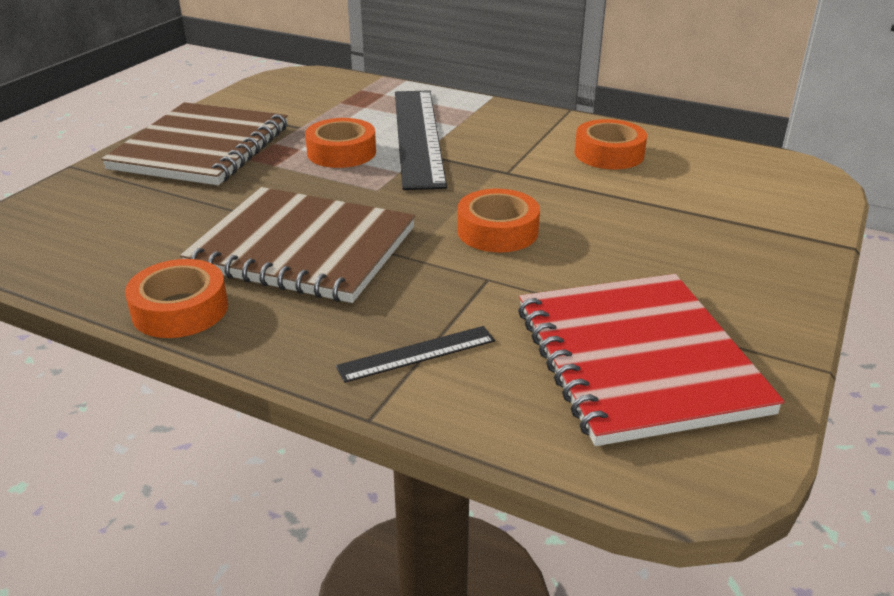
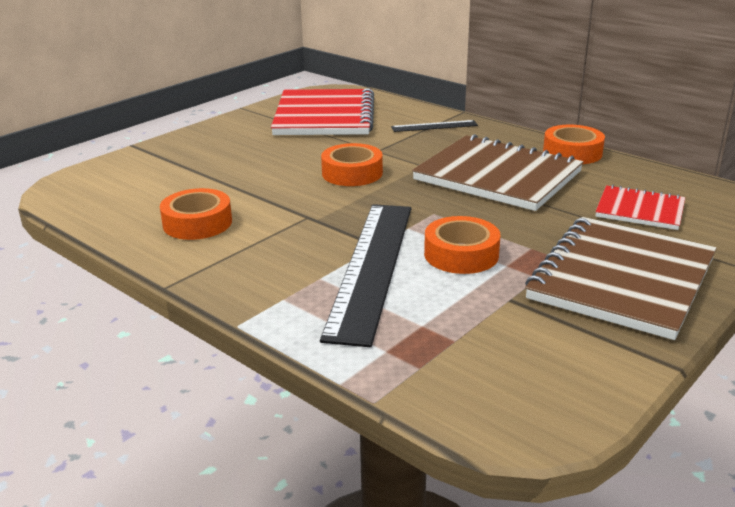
camera: 165 degrees left, 5 degrees down
none -> red notebook [595,185,685,230]

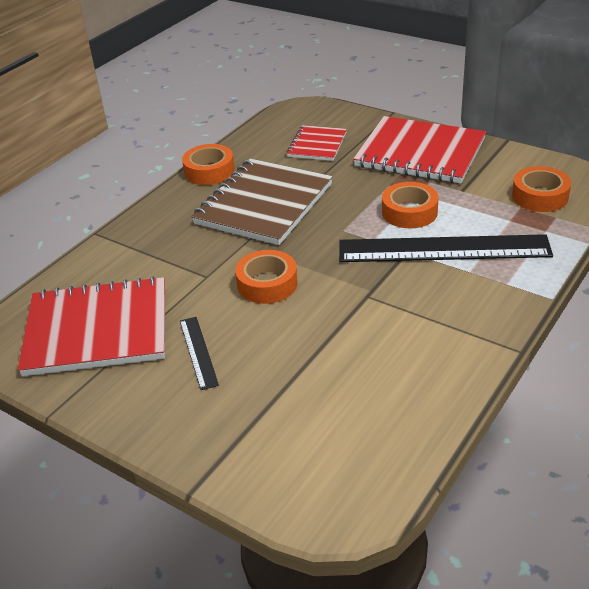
camera: 95 degrees left, 10 degrees up
orange tape [160,188,232,240] -> orange tape moved to [512,166,571,212]
black ruler [391,120,478,132] -> black ruler moved to [180,317,219,390]
brown notebook [525,217,717,340] -> red notebook [353,116,486,183]

